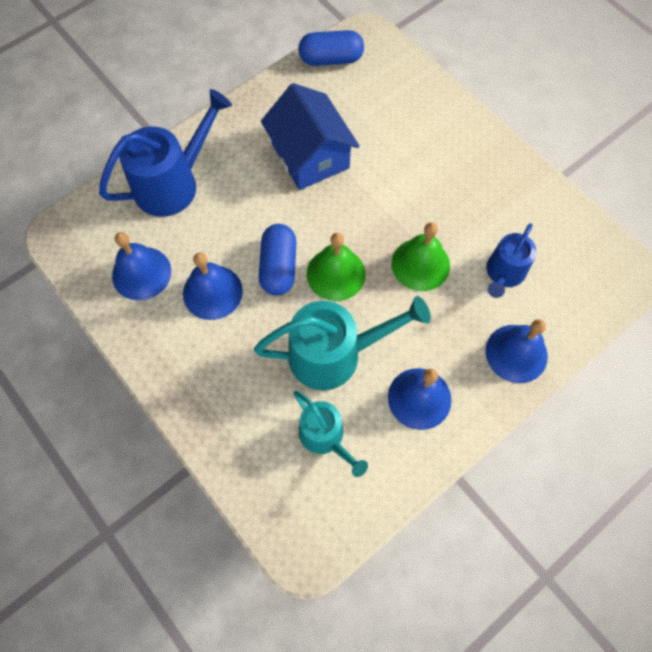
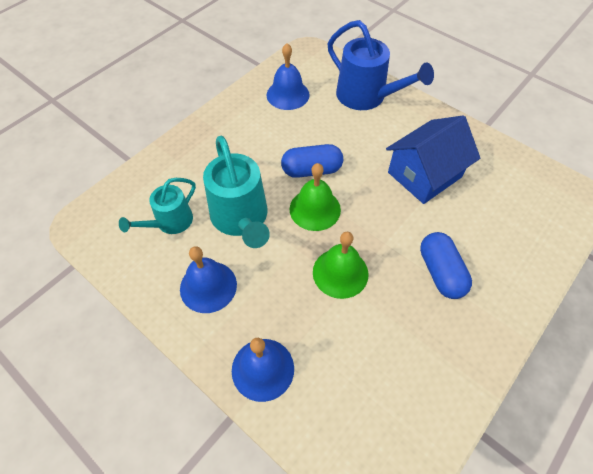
camera: 80 degrees right, 10 degrees down
blue bell [183,253,243,320] -> none
blue capsule [298,30,364,66] -> blue capsule moved to [420,232,472,299]
blue watering can [487,223,537,298] -> none

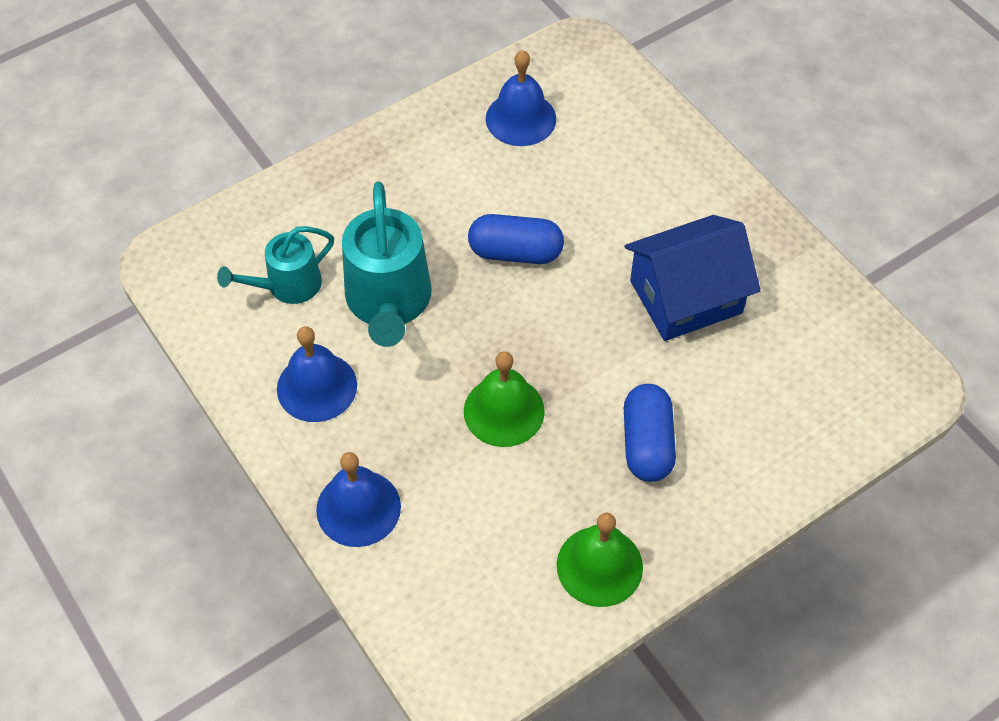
camera: 15 degrees right, 0 degrees up
green bell [290,163,341,231] -> green bell moved to [557,513,643,607]
blue watering can [328,20,434,110] -> none

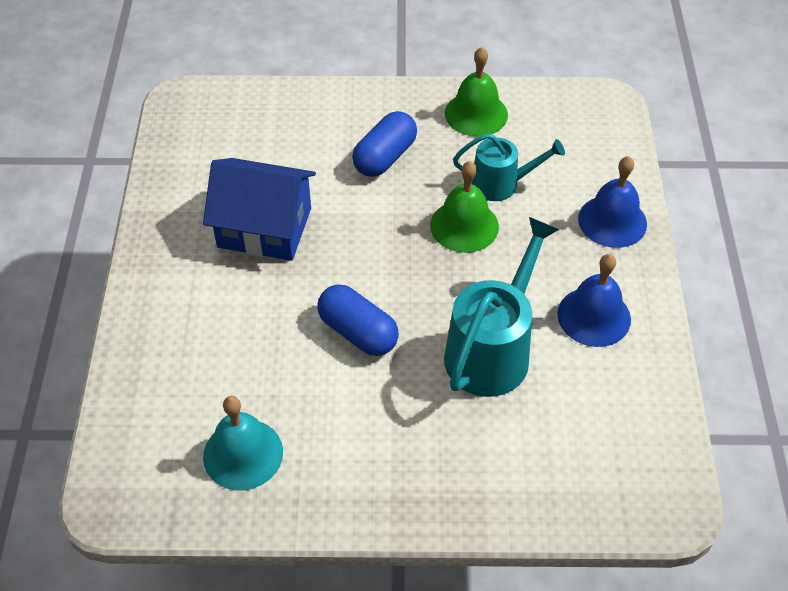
camera: 145 degrees left, 5 degrees down
turquoise watering can [217,226,334,304] -> turquoise watering can moved to [453,133,565,201]
blue bell [486,50,556,146] -> turquoise bell [203,396,283,490]

